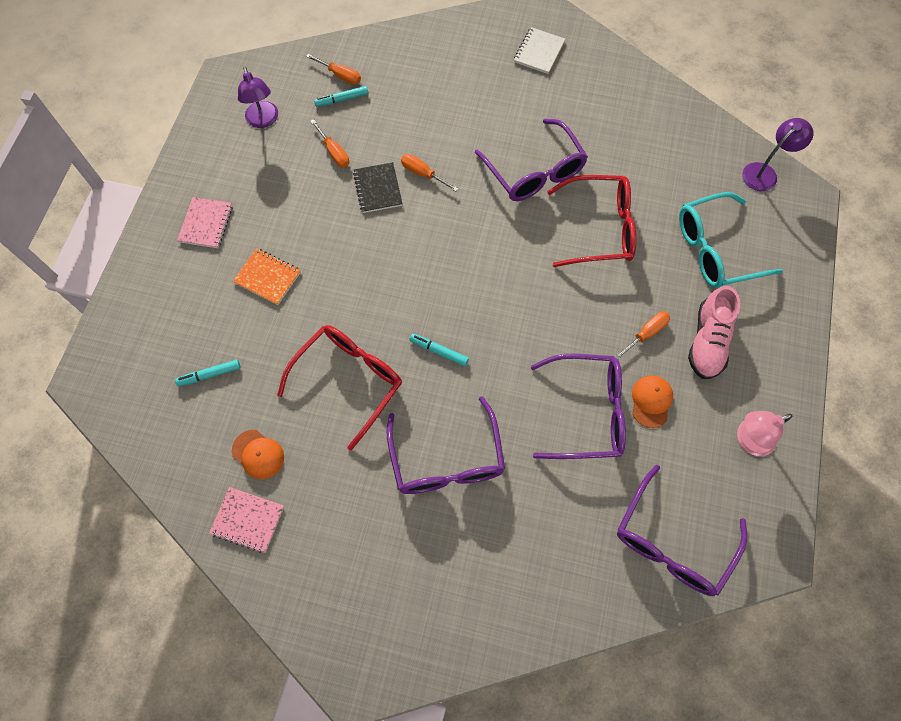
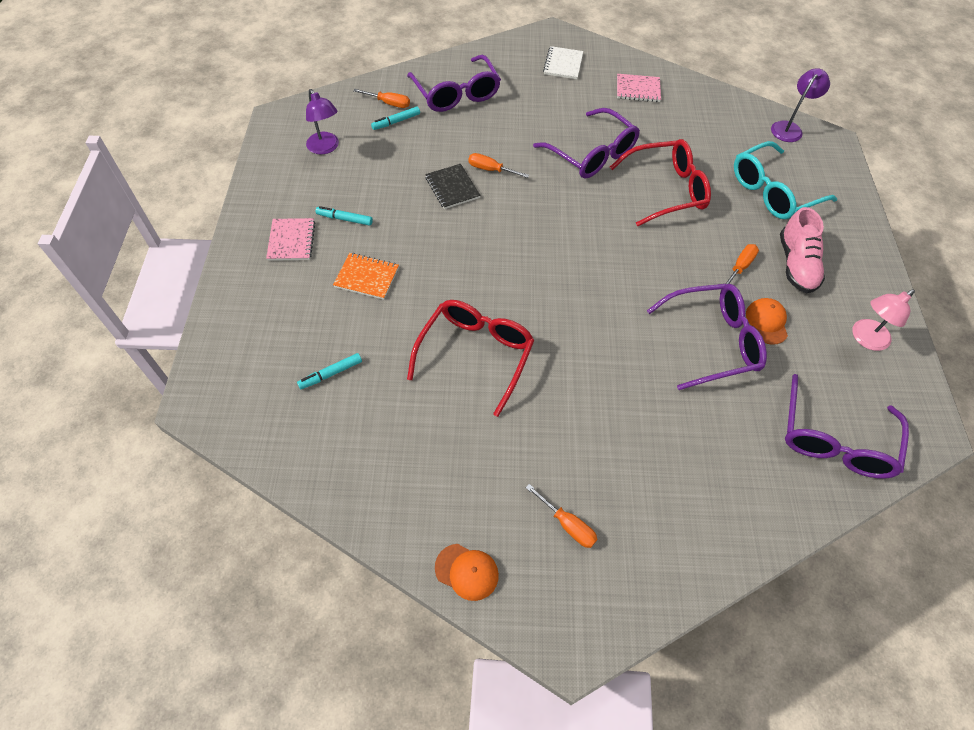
camera: 15 degrees left, 10 degrees down
pink notebook [209,487,284,553] -> pink notebook moved to [617,74,661,102]
orange cap [232,430,284,479] -> orange cap moved to [435,544,499,601]
orange screwdriver [310,119,349,167] -> orange screwdriver moved to [526,484,598,548]
purple glasses [387,396,505,494] -> purple glasses moved to [407,55,501,112]
turquoise marker [409,334,469,366] -> turquoise marker moved to [316,206,373,226]

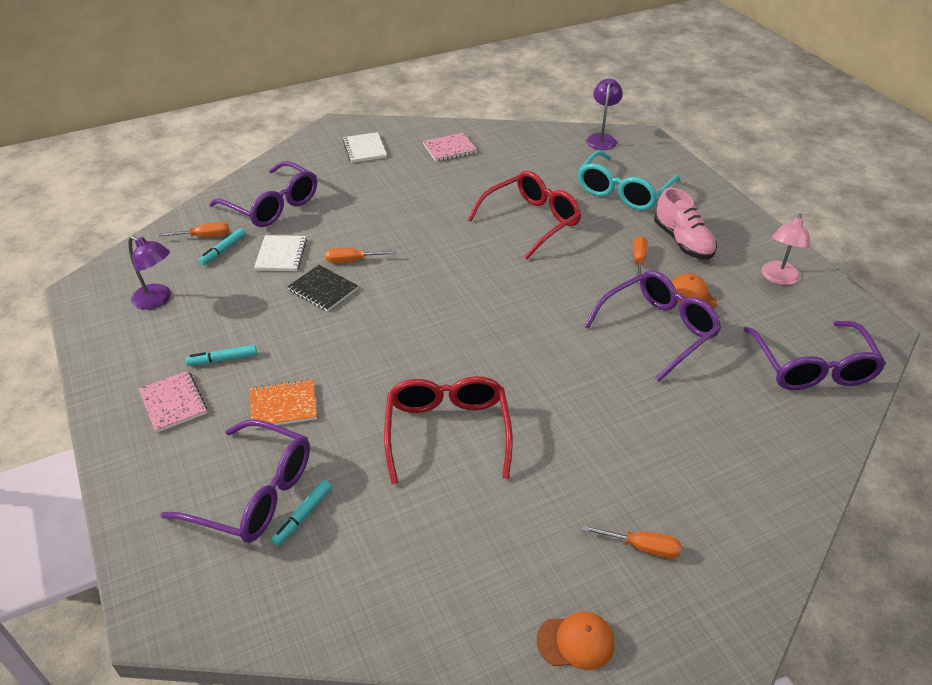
camera: 25 degrees left, 15 degrees down
purple glasses [533,108,640,178] -> purple glasses moved to [160,419,310,543]
none -> white notebook [254,235,307,271]

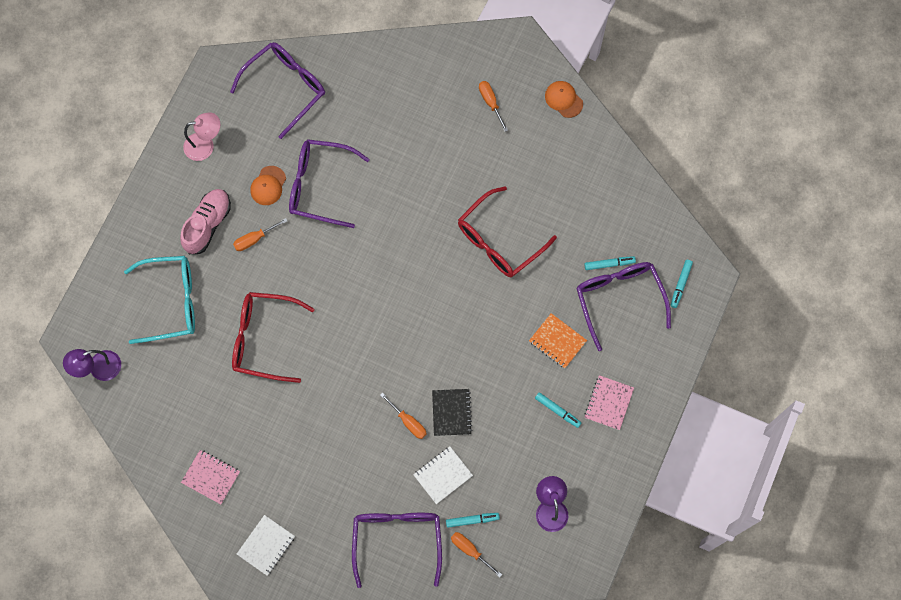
camera: 130 degrees left, 30 degrees up
none -> turquoise marker [671,260,693,308]

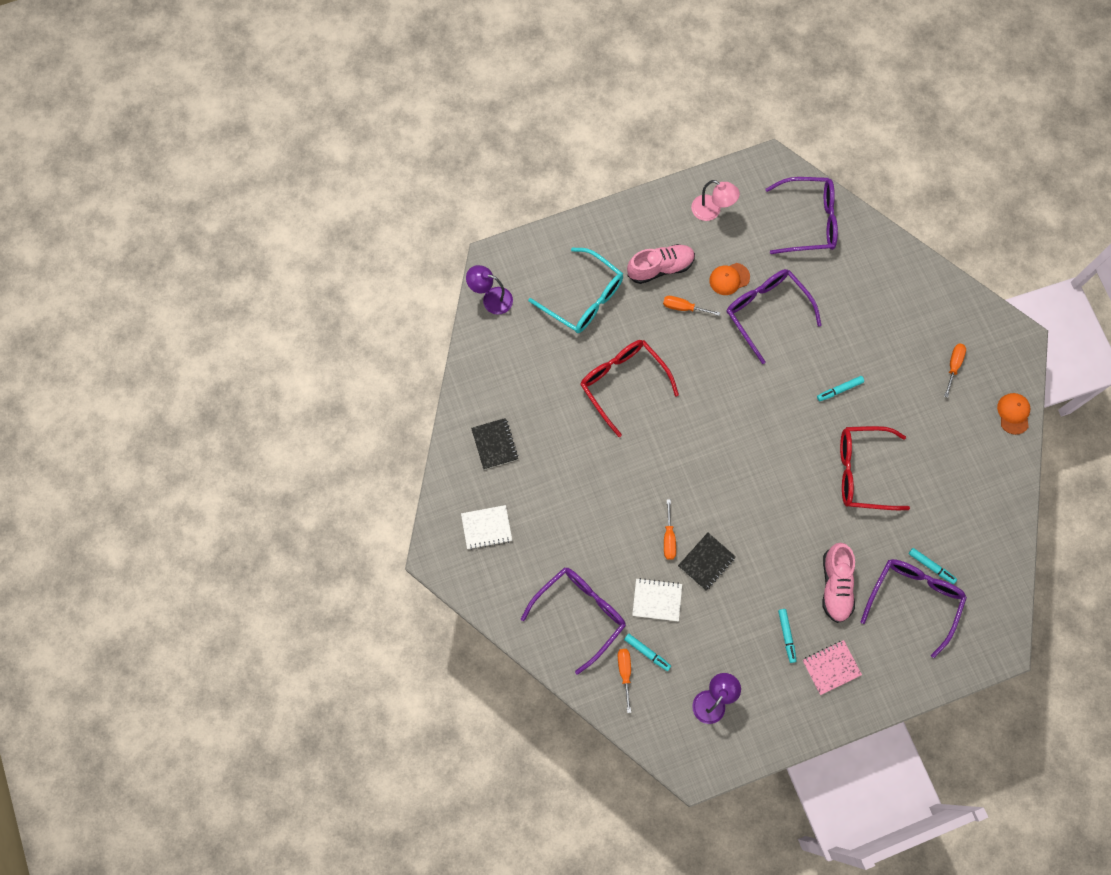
camera: 45 degrees right, 0 degrees up
pink notebook [181,450,240,504] -> black notebook [471,418,519,470]
orange notebook [529,313,587,368] -> pink shoe [822,543,855,623]
turquoise marker [671,260,693,308] -> turquoise marker moved to [817,376,864,401]

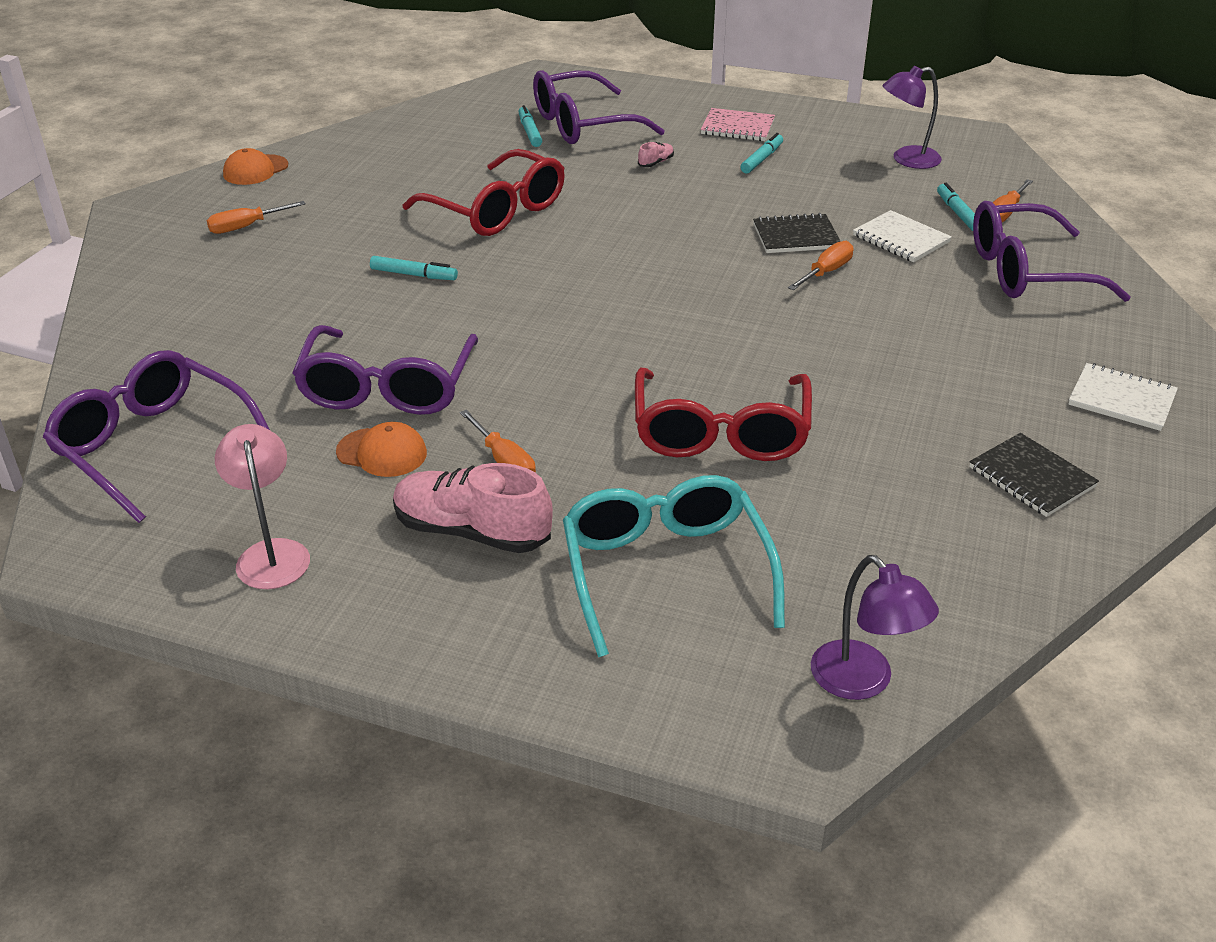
camera: 140 degrees left, 35 degrees down
black notebook [471,418,519,470] -> black notebook turned 60 degrees counterclockwise [969,433,1099,517]
pink shoe [822,543,855,623] -> pink shoe [638,142,674,167], size x0.42

